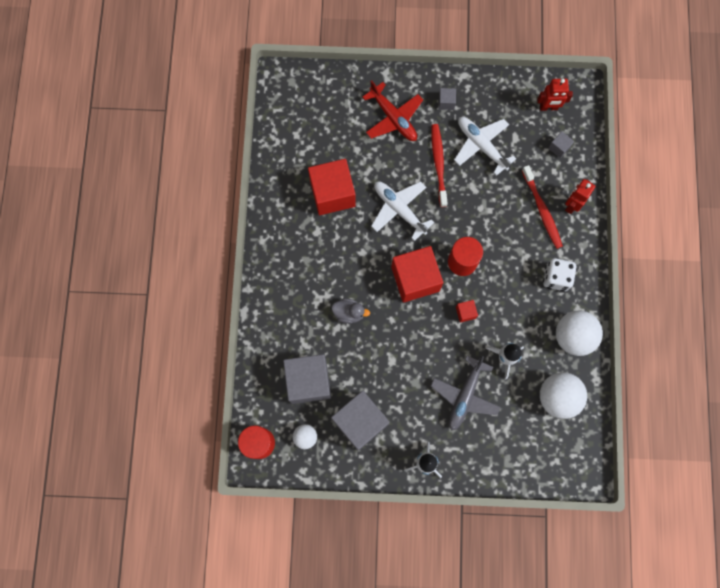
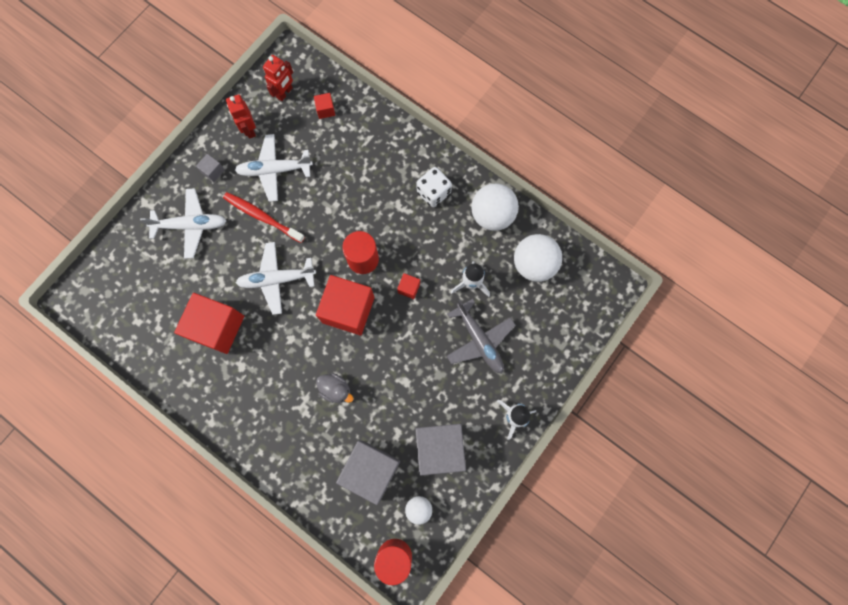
camera: 55 degrees left, 0 degrees up
grey duck [332,298,370,324] -> grey duck turned 75 degrees clockwise [316,373,354,403]
red plane [362,81,423,141] -> white plane [140,188,226,259]
red toothbrush [522,165,563,249] -> none
grey cube [548,132,574,158] -> red cube [314,93,335,119]
red robot [565,179,595,214] -> red robot moved to [226,94,256,139]

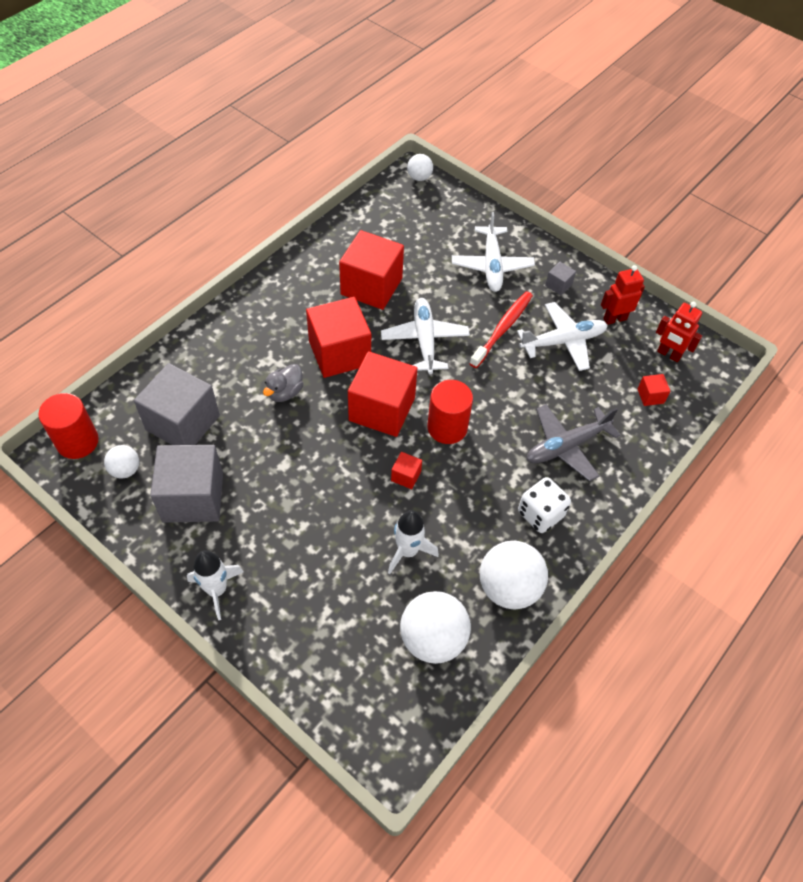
camera: 90 degrees right, 20 degrees down
white plane [235,134,313,202] -> white plane turned 75 degrees clockwise [517,302,608,371]
grey plane [447,299,515,373] -> grey plane moved to [527,404,620,481]
none -> red cube [306,297,371,378]
none -> white ball [407,154,433,181]

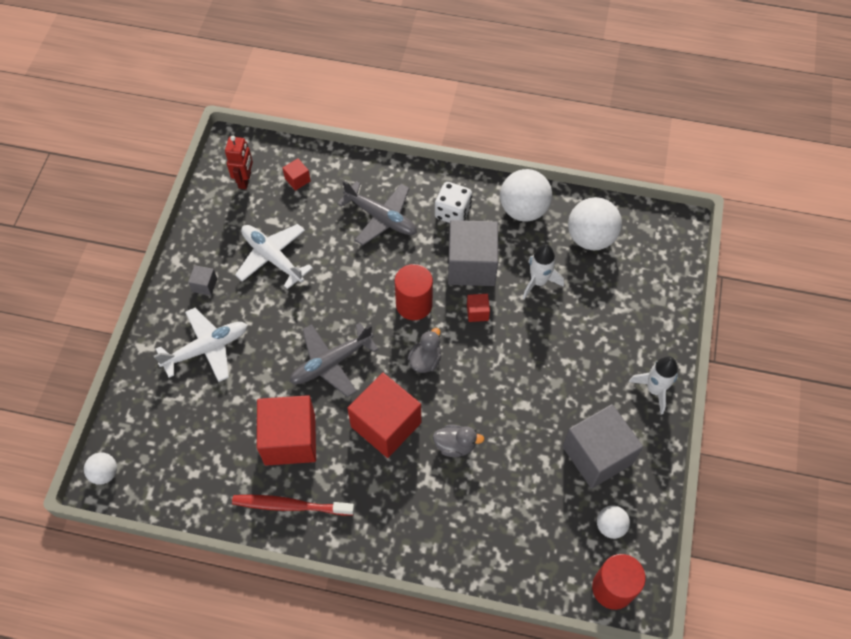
camera: 115 degrees left, 5 degrees up
grey cube [134,363,220,445] -> grey cube moved to [448,220,498,286]
red cube [348,351,417,437] -> grey duck [408,328,441,373]
white plane [381,298,470,374] -> grey plane [290,323,379,397]
red toothbrush [469,291,533,368] -> red toothbrush moved to [232,495,354,516]
red robot [601,265,645,325] -> none

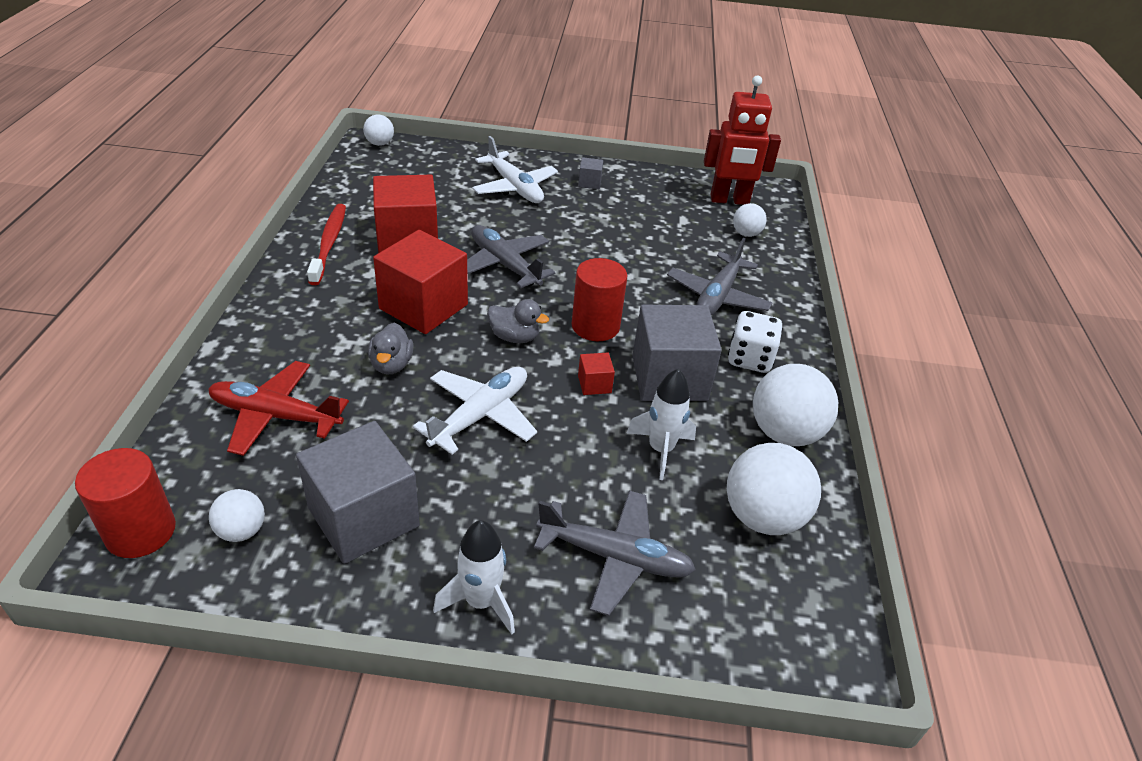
camera: 80 degrees right, 20 degrees down
red robot [225,136,253,189] -> red robot [704,75,781,205], size x1.57
white plane [235,224,313,289] -> white plane moved to [413,367,537,454]
red cube [283,158,311,191] -> white ball [733,203,767,237]
none -> red plane [208,361,349,456]
none -> grey plane [534,490,696,616]

